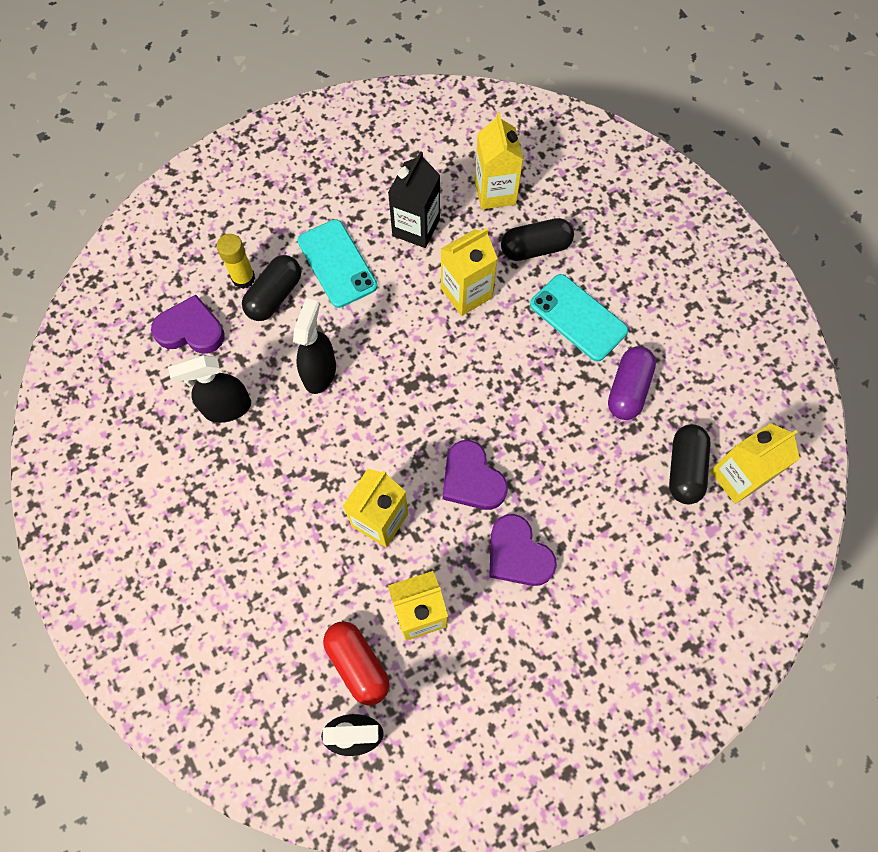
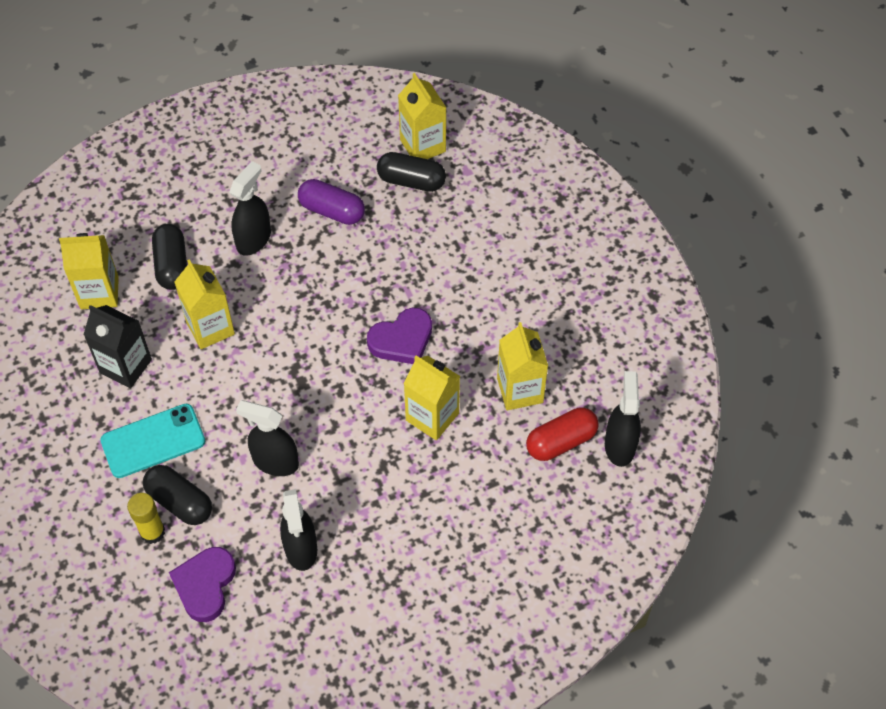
camera: 85 degrees left, 10 degrees down
purple heart [489,514,557,586] -> none
turquoise phone [530,274,628,362] -> black spray bottle [229,161,271,256]

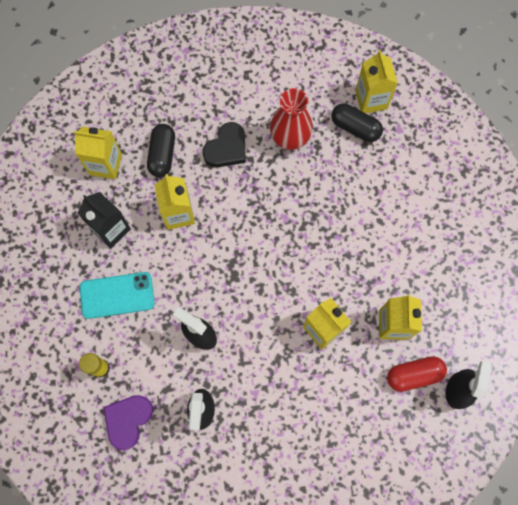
camera: 15 degrees right, 15 degrees up
black capsule [143,465,212,525] -> none
black spray bottle [229,161,271,256] -> black heart [203,122,246,167]
purple capsule [298,179,365,225] -> red vase [270,88,313,150]
purple heart [367,308,432,364] -> none

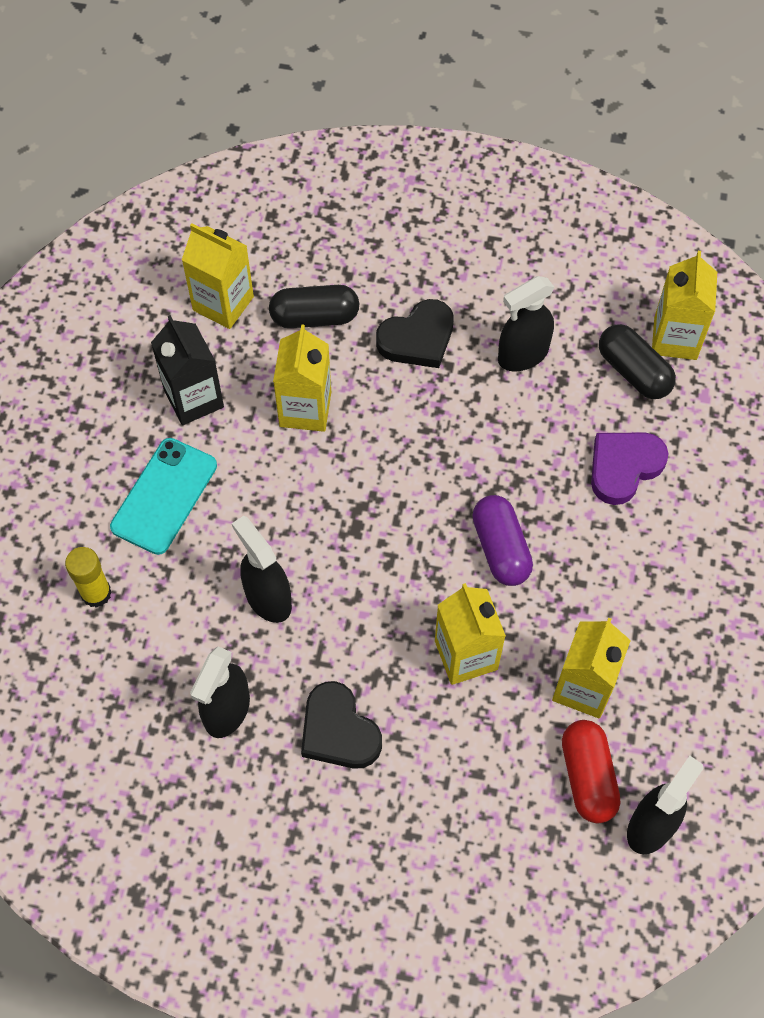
camera: 20 degrees right, 10 degrees down
turquoise phone [80,272,154,319] -> turquoise phone turned 75 degrees counterclockwise [110,438,217,555]
purple heart [103,395,153,450] -> purple heart moved to [591,432,669,505]
black capsule [147,124,175,177] -> black capsule turned 60 degrees clockwise [269,285,359,328]
red vase [270,88,313,150] -> black spray bottle [498,276,555,372]
red capsule [387,356,447,392] -> red capsule turned 75 degrees clockwise [562,720,621,823]
none -> black heart [301,681,382,769]
none -> purple capsule [472,495,533,586]

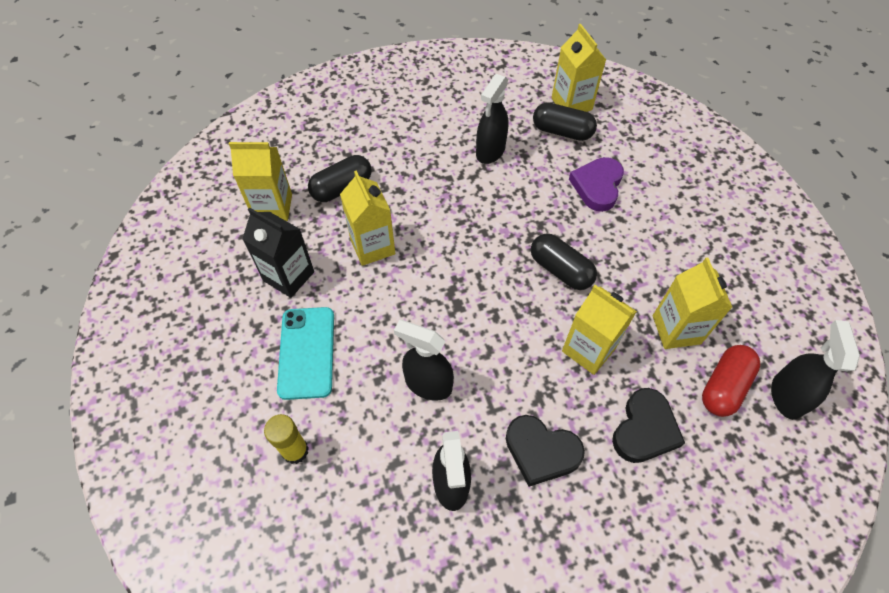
camera: 30 degrees left, 5 degrees down
black heart [376,299,454,368] -> black heart moved to [612,388,685,463]
purple capsule [472,495,533,586] -> black capsule [531,234,597,290]
red capsule [562,720,621,823] -> red capsule turned 75 degrees clockwise [702,345,760,417]

